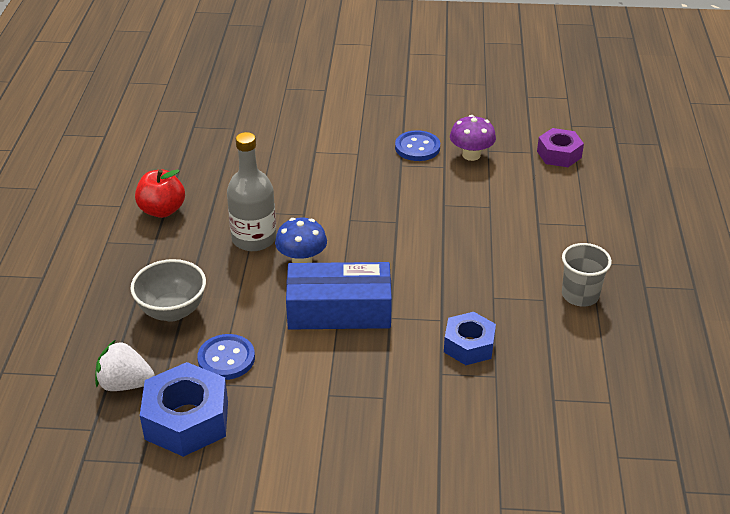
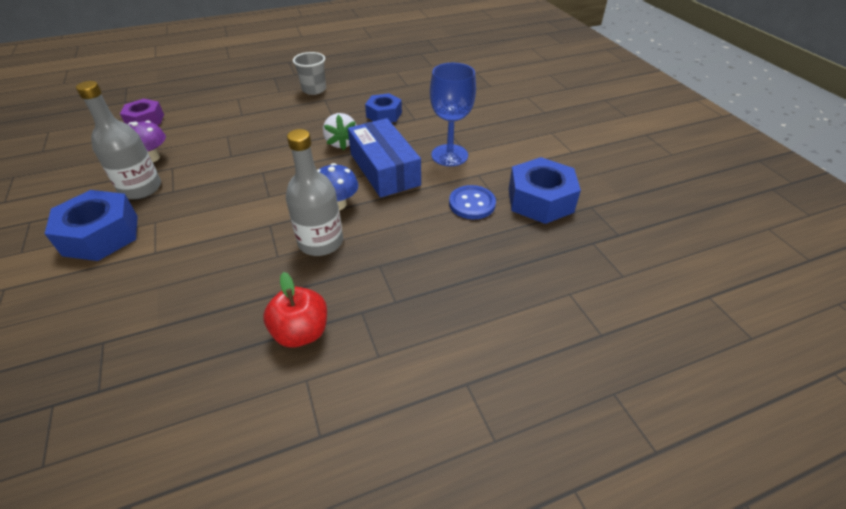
camera: 115 degrees left, 5 degrees up
white strawberry [95,340,155,391] -> white strawberry moved to [323,113,357,150]
grey bowl [130,259,206,322] -> none
blue button [395,130,440,161] -> grey bottle [76,81,161,199]
none -> blue nut [45,190,138,261]
none -> blue goblet [430,63,476,166]

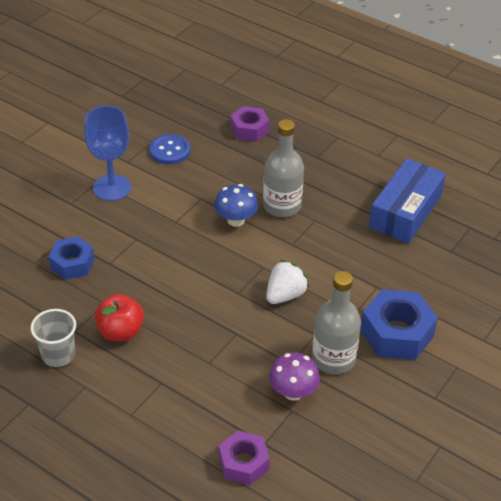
camera: 125 degrees left, 0 degrees up
red apple [263,272,327,348] -> red apple moved to [95,294,144,341]
white strawberry [323,113,357,150] -> white strawberry moved to [266,260,309,304]
blue box [348,118,421,198] -> blue box moved to [369,158,446,244]
blue nut [509,157,581,224] -> none
none -> purple nut [230,106,270,142]

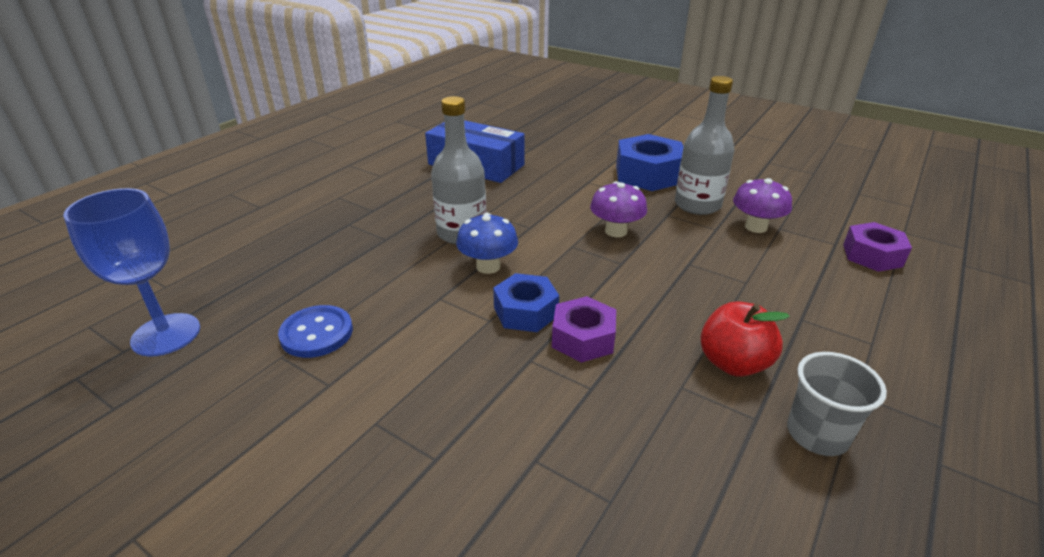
camera: 90 degrees left, 10 degrees down
blue nut [48,236,95,280] -> blue nut moved to [493,273,559,332]
blue goblet [84,106,131,201] -> blue goblet moved to [63,188,200,357]
purple nut [230,106,270,142] -> purple nut moved to [552,296,616,363]
white strawberry [266,260,309,304] -> purple mushroom [590,181,647,237]

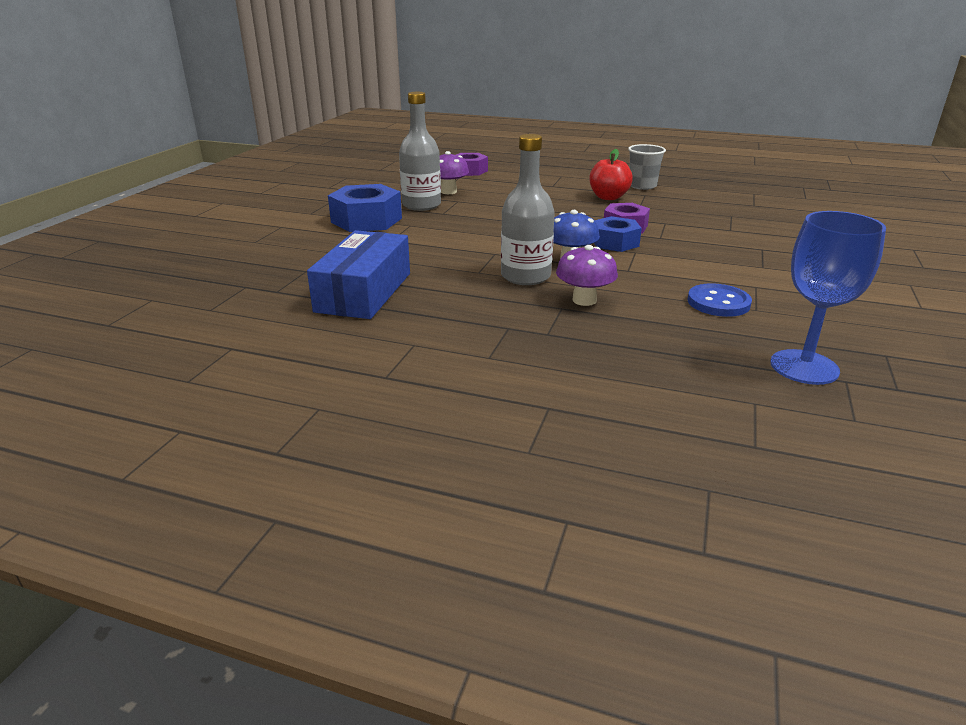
camera: 105 degrees left, 5 degrees down
purple mushroom [590,181,647,237] -> purple mushroom moved to [556,245,618,306]

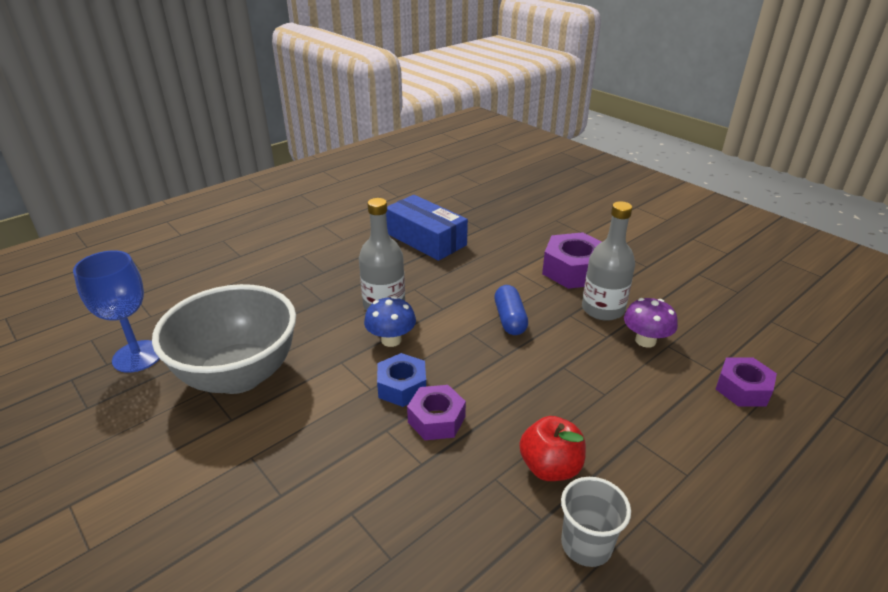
camera: 120 degrees right, 5 degrees up
blue nut [328,184,402,232] -> purple nut [542,232,602,289]
purple mushroom [556,245,618,306] -> none
blue button [687,283,752,317] -> grey bowl [152,284,296,394]
none -> blue capsule [494,285,528,335]

